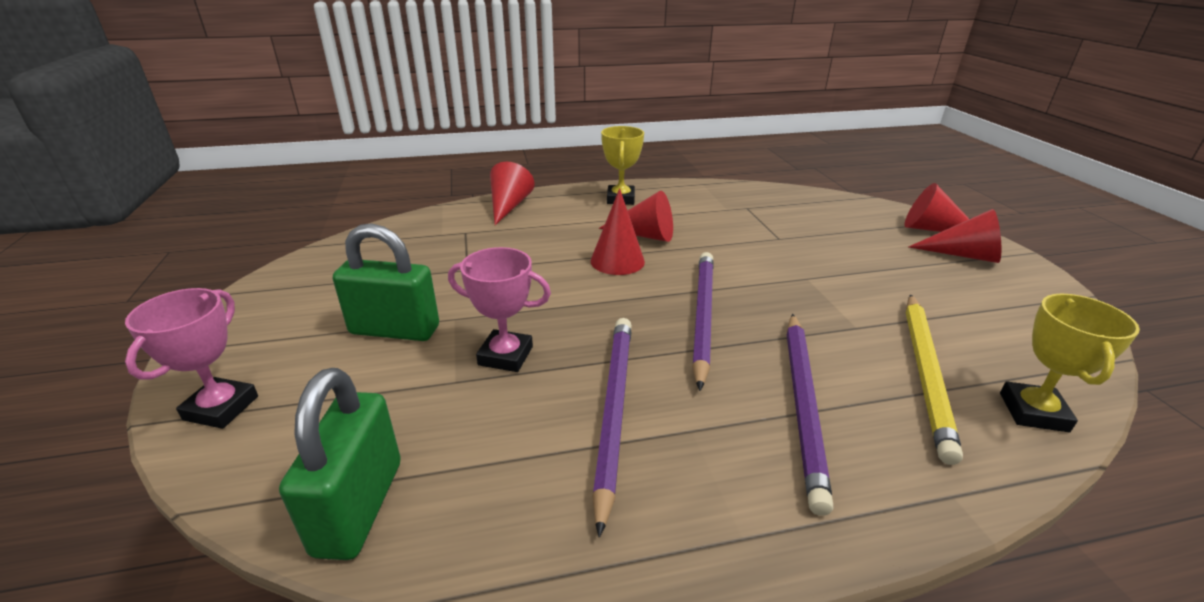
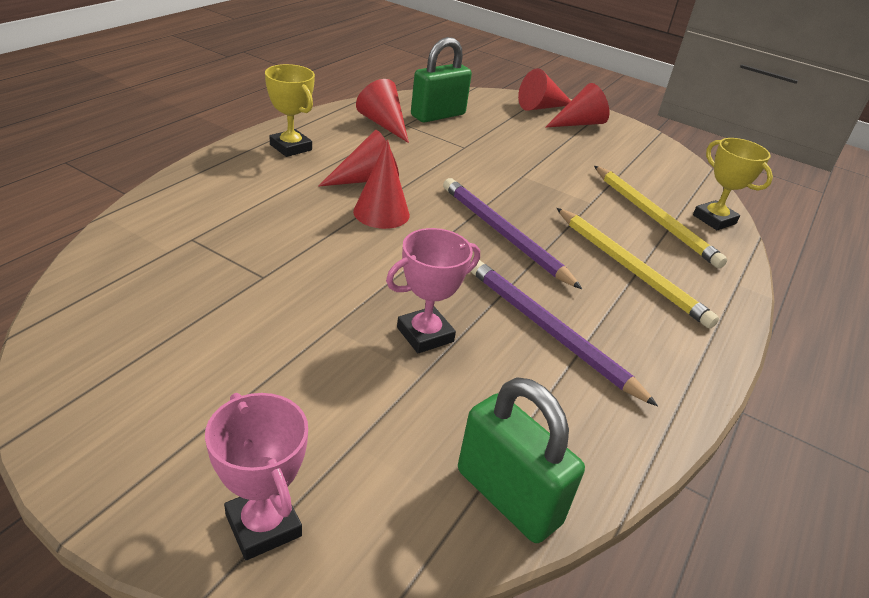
camera: 50 degrees left, 5 degrees up
green padlock [333,223,439,341] -> green padlock moved to [411,37,472,122]
red cone [490,162,535,225] -> red cone moved to [356,79,409,143]
purple pencil [787,314,833,516] -> yellow pencil [557,208,719,329]

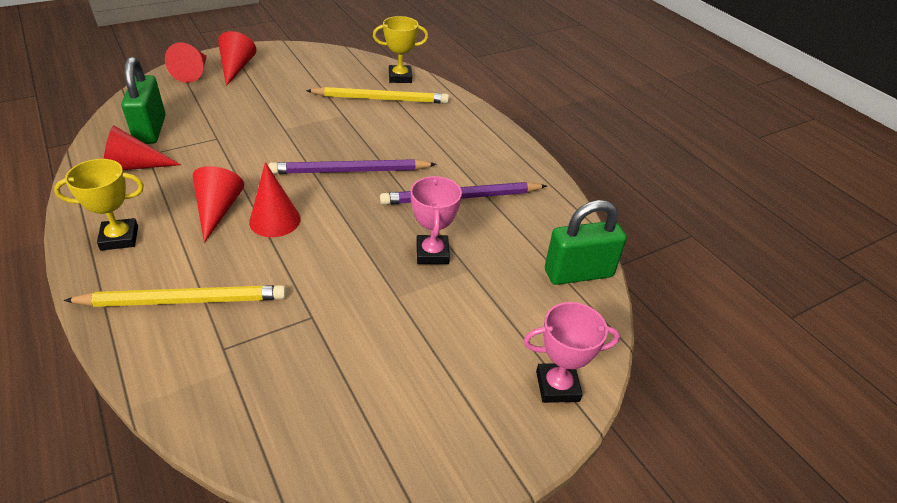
camera: 60 degrees left, 5 degrees up
yellow pencil [557,208,719,329] -> yellow pencil moved to [64,285,286,307]

